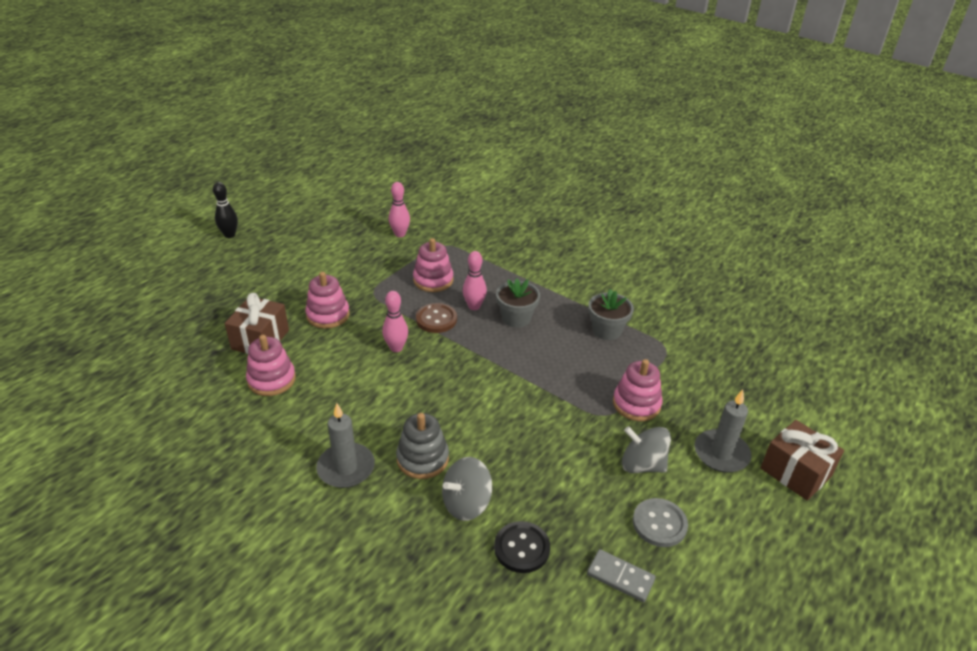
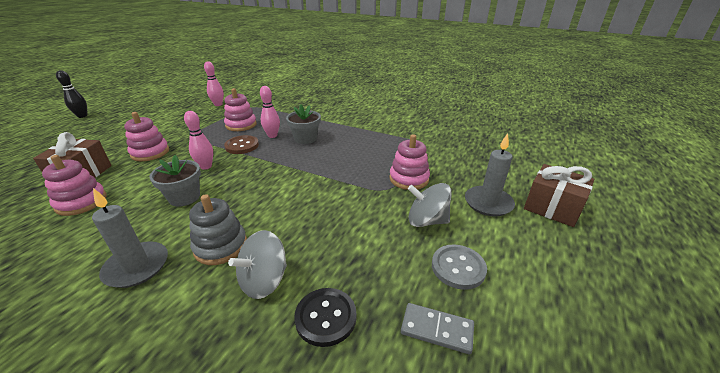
camera: 10 degrees left, 5 degrees down
grey flower pot [588,289,634,340] -> grey flower pot moved to [149,155,201,206]

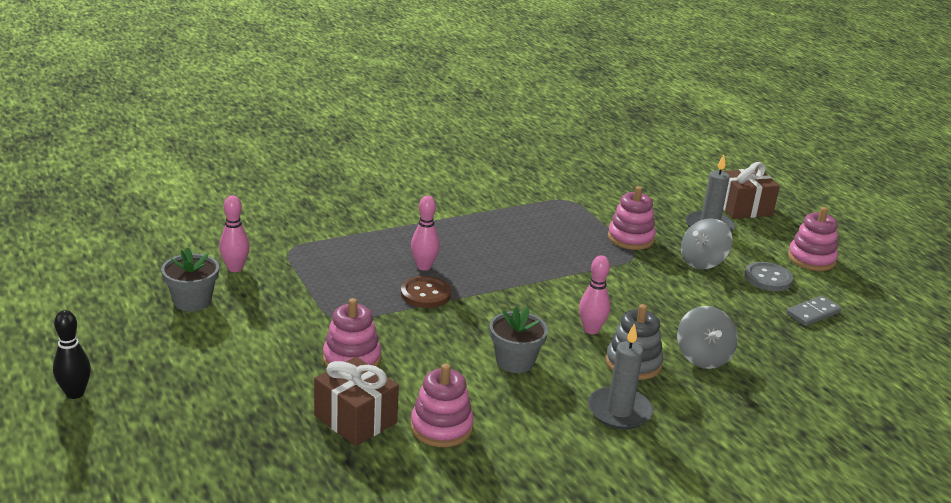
camera: 55 degrees left, 5 degrees down
pink bowling pin [184,111,213,170] -> pink bowling pin moved to [579,255,610,334]
pink stacking toy [224,88,257,131] -> pink stacking toy moved to [788,207,838,271]
grey flower pot [286,104,321,144] -> grey flower pot moved to [161,247,219,312]
black button [294,288,357,347] -> none

